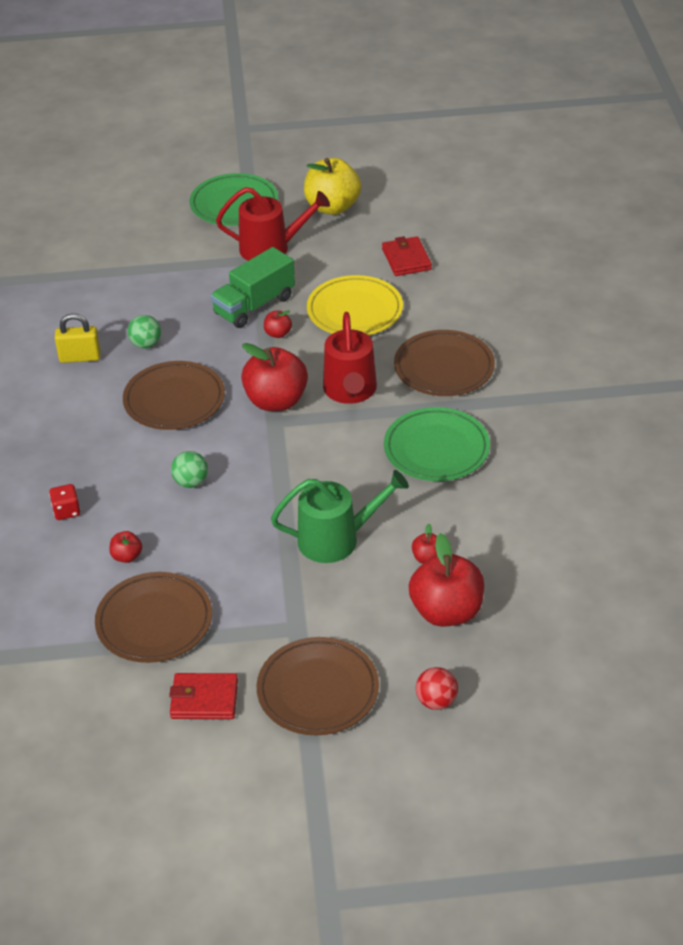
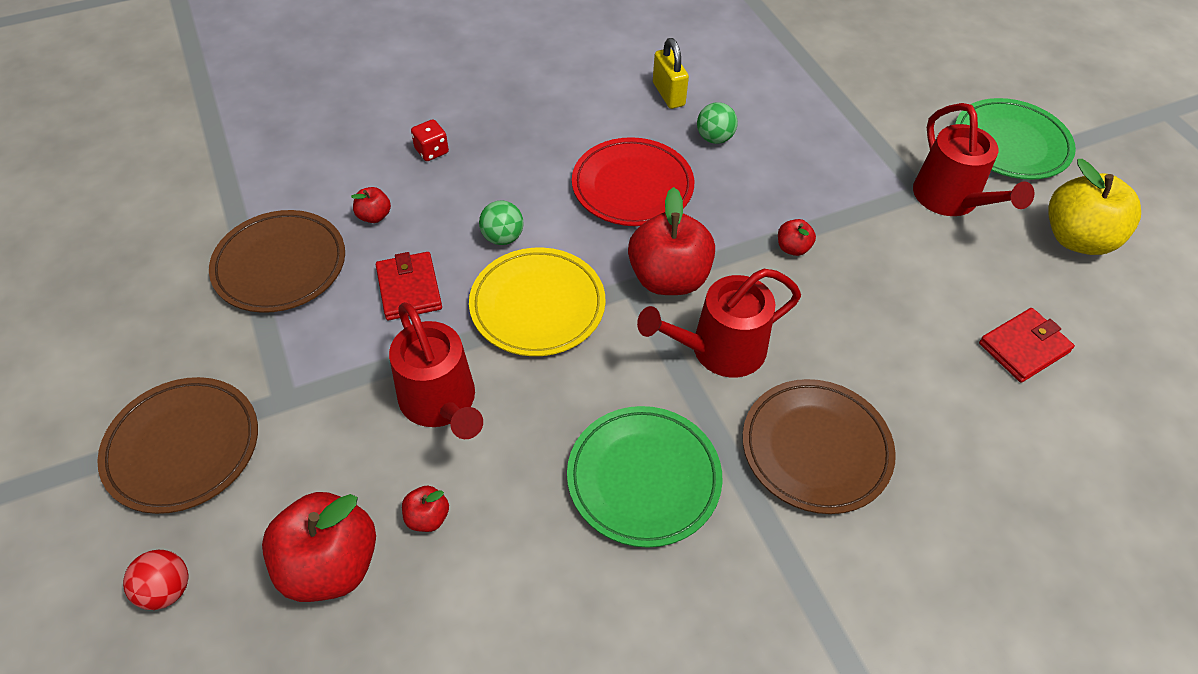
camera: 70 degrees right, 10 degrees up
brown plate [123,361,225,430] -> red plate [572,137,694,226]
red wallet [169,673,238,719] -> red wallet moved to [376,252,442,320]
green truck [210,247,295,328] -> none
green watering can [271,470,409,563] -> red watering can [389,302,483,439]
yellow plate [307,275,403,335] -> yellow plate moved to [469,248,606,356]

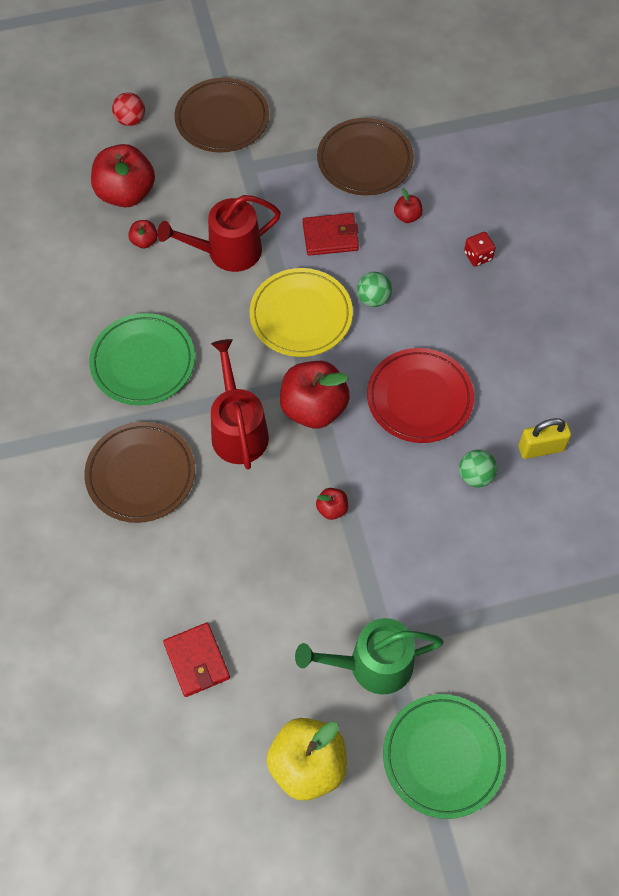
camera: 100 degrees right, 10 degrees up
red watering can [913,103,1034,216] -> green watering can [295,618,444,695]

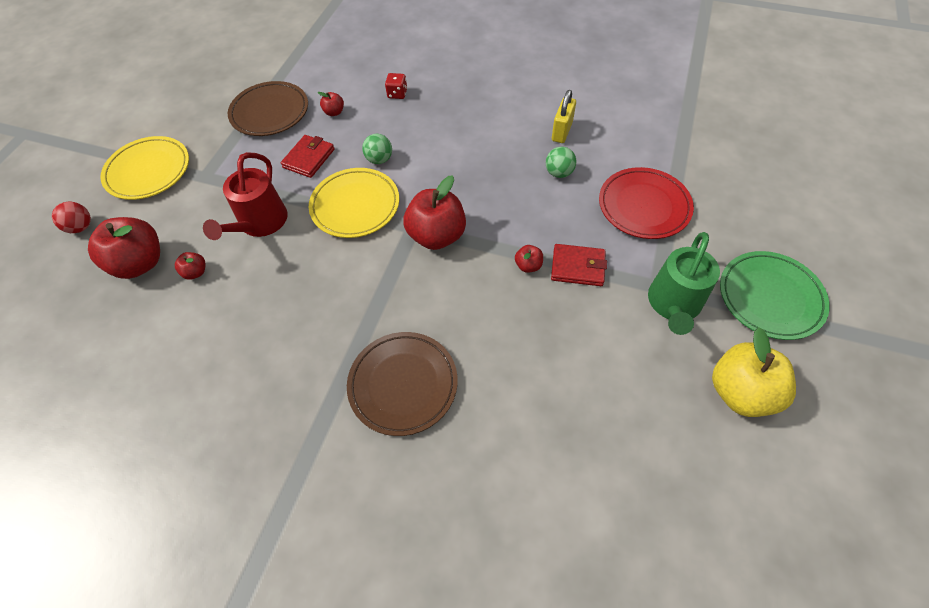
camera: 55 degrees left, 5 degrees down
green plate [89,313,195,406] -> none
red wallet [163,623,230,697] -> red wallet moved to [551,244,607,286]
brown plate [175,78,269,153] -> yellow plate [100,136,189,200]
red watering can [211,339,269,470] -> none
red plate [367,348,474,443] -> red plate moved to [599,167,694,239]

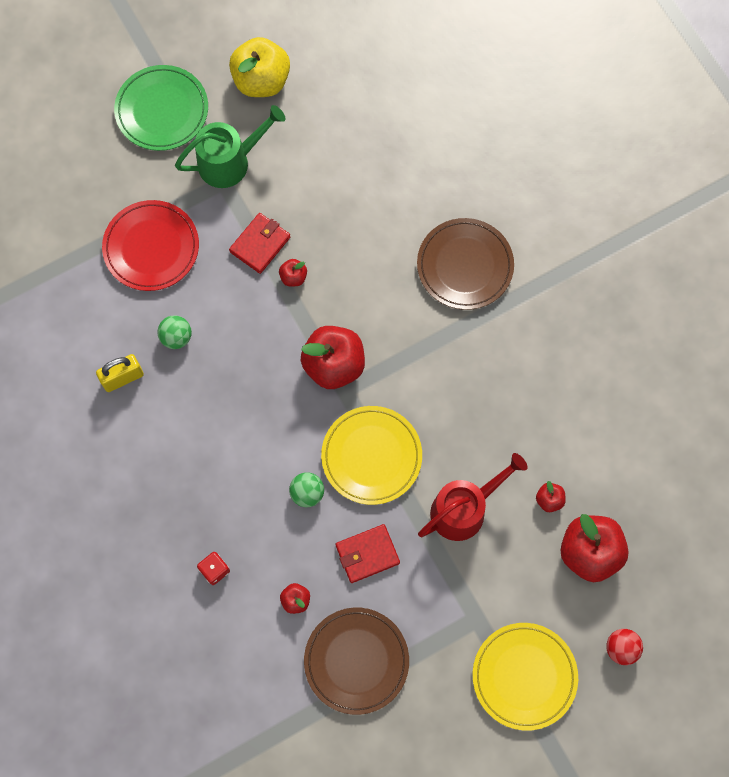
camera: 140 degrees left, 15 degrees up
red wallet [551,244,607,286] -> red wallet turned 75 degrees clockwise [229,213,290,274]

